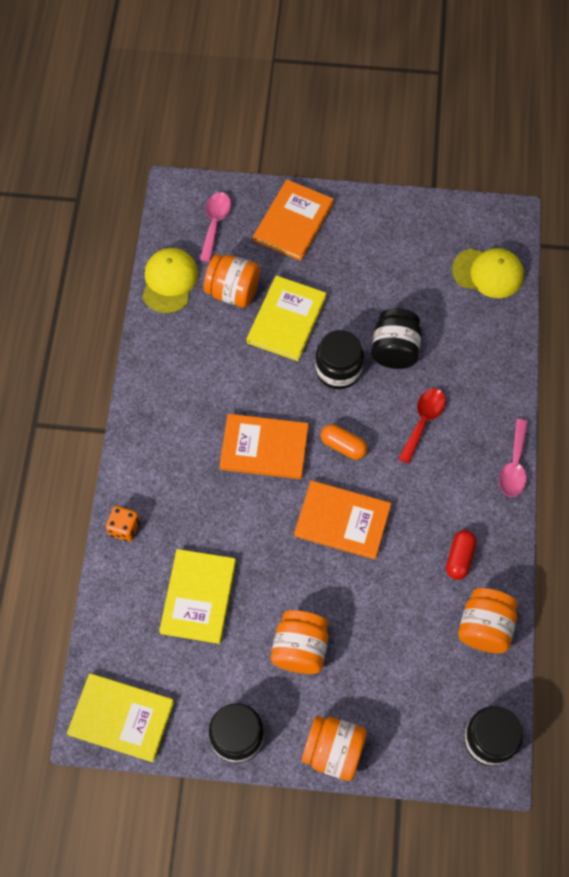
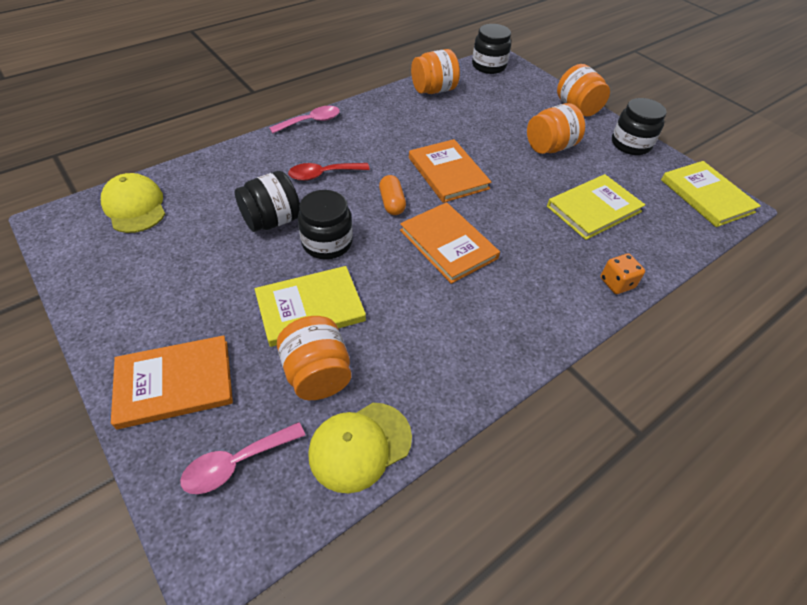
camera: 135 degrees left, 15 degrees down
red capsule [446,530,476,580] -> none

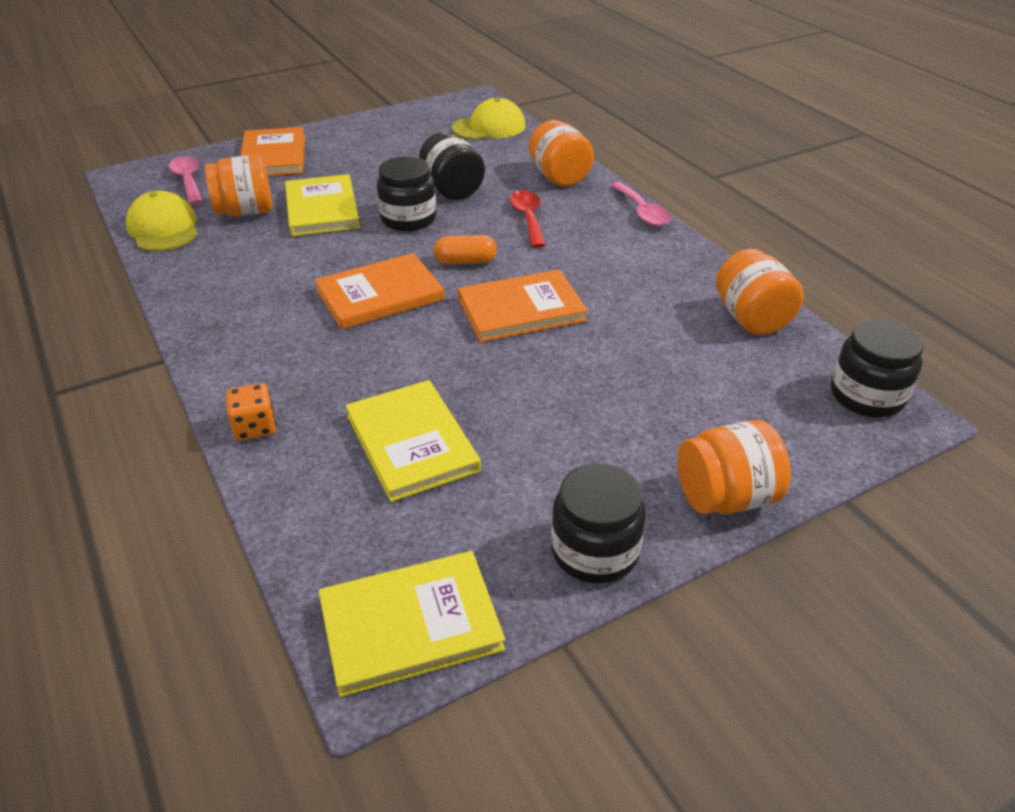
camera: 100 degrees right, 10 degrees down
orange jar [527,103,585,154] -> orange jar moved to [529,120,594,187]

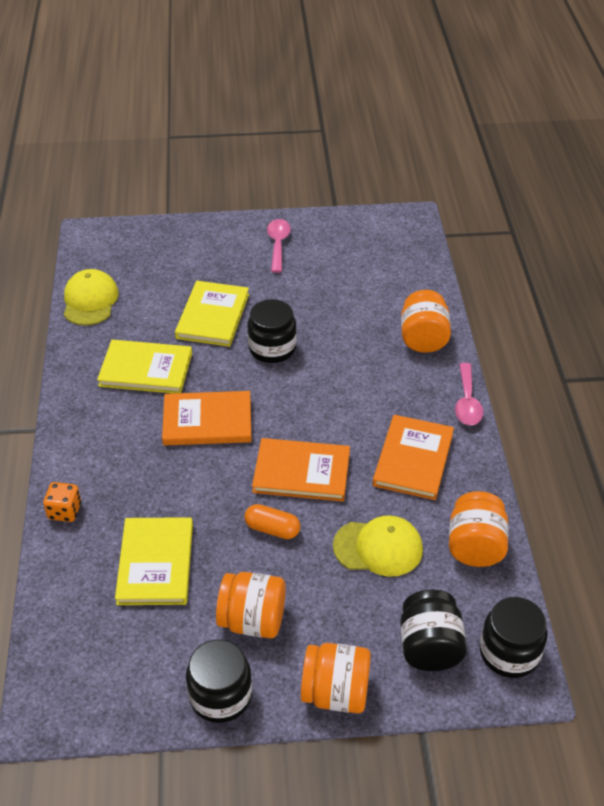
camera: 25 degrees right, 5 degrees up
pink spoon [169,156,203,205] -> pink spoon moved to [267,219,291,273]
orange jar [205,155,272,216] -> orange jar moved to [216,572,286,638]
orange book [240,127,305,176] -> orange book moved to [373,415,454,500]
yellow book [318,551,505,697] -> yellow book moved to [97,340,192,393]
black jar [419,132,485,200] -> black jar moved to [400,590,467,671]
orange capsule [434,235,497,265] -> orange capsule moved to [244,504,300,539]
yellow cap [452,98,525,140] -> yellow cap moved to [333,516,423,577]
red spoon [510,190,546,248] -> none

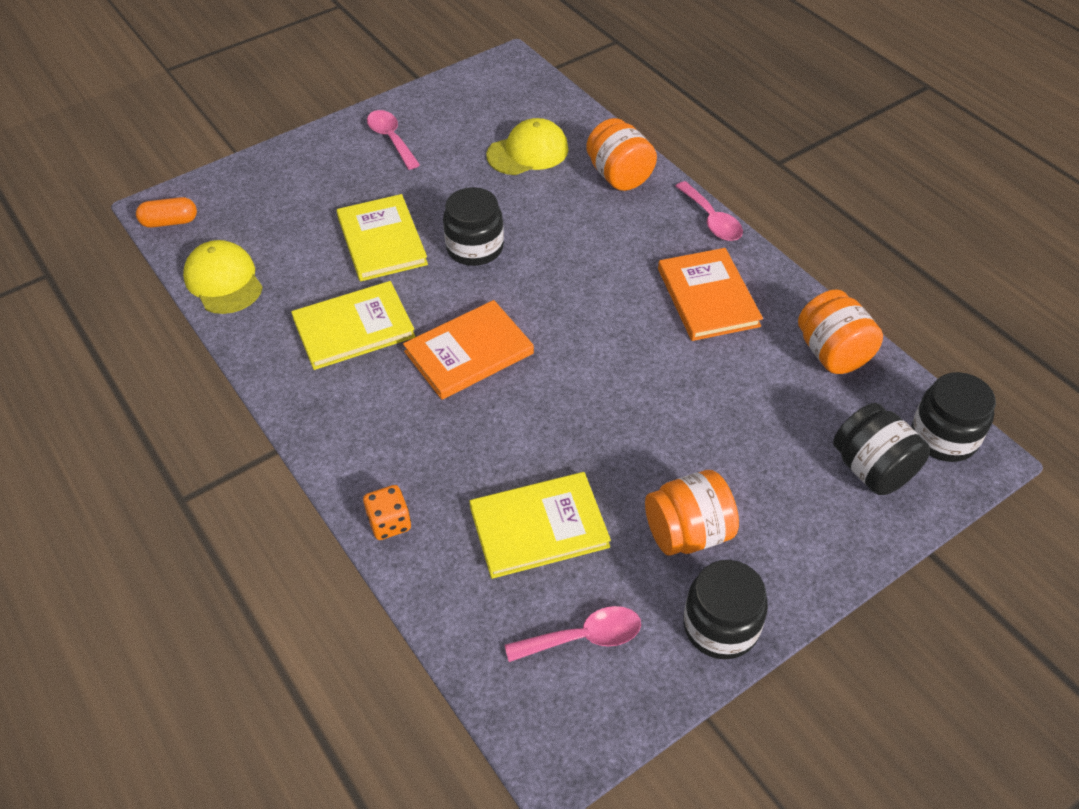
camera: 30 degrees left, 5 degrees up
yellow book [115,517,193,605] -> yellow book turned 75 degrees counterclockwise [469,472,611,579]
orange capsule [244,504,300,539] -> orange capsule moved to [136,197,197,228]
orange book [252,438,350,501] -> none
orange jar [301,643,371,714] -> none
yellow cap [333,516,423,577] -> yellow cap moved to [486,118,568,175]
none -> pink spoon [505,606,641,662]

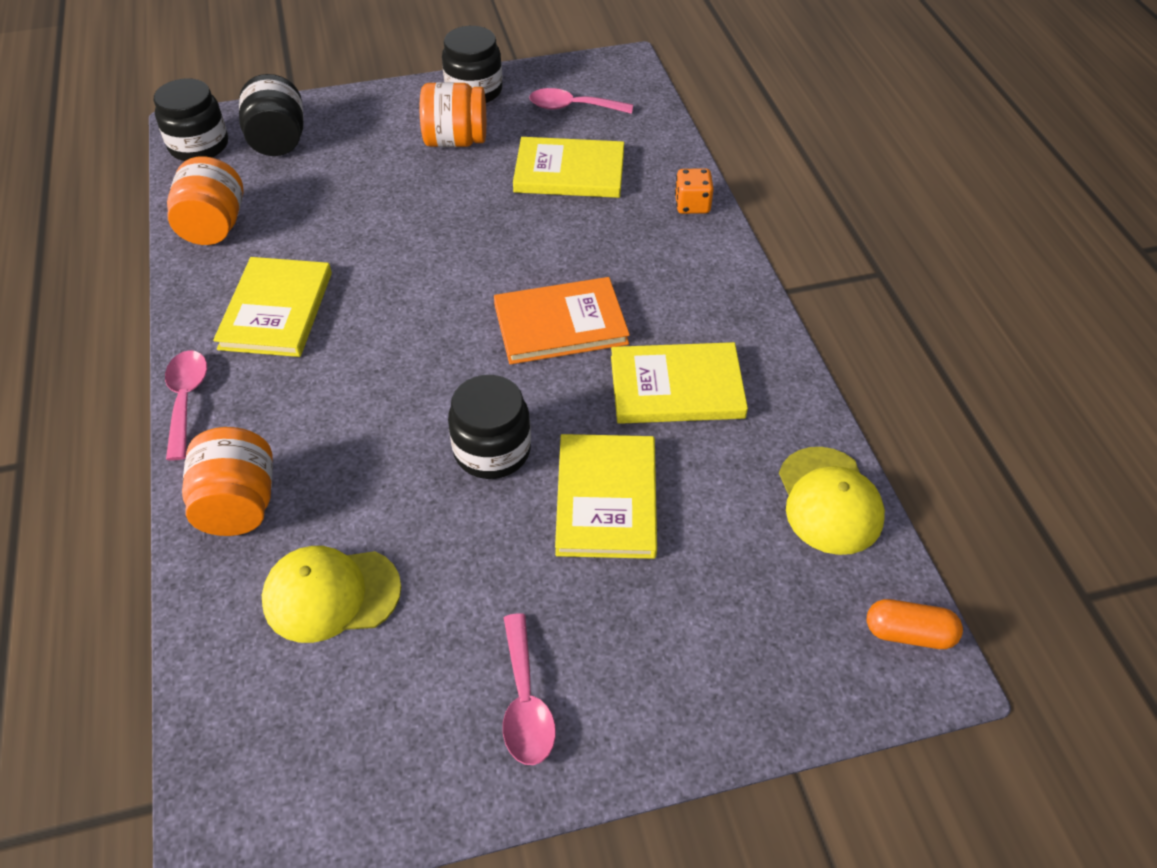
camera: 160 degrees left, 0 degrees up
orange book [658,248,763,341] -> yellow book [213,257,332,357]

